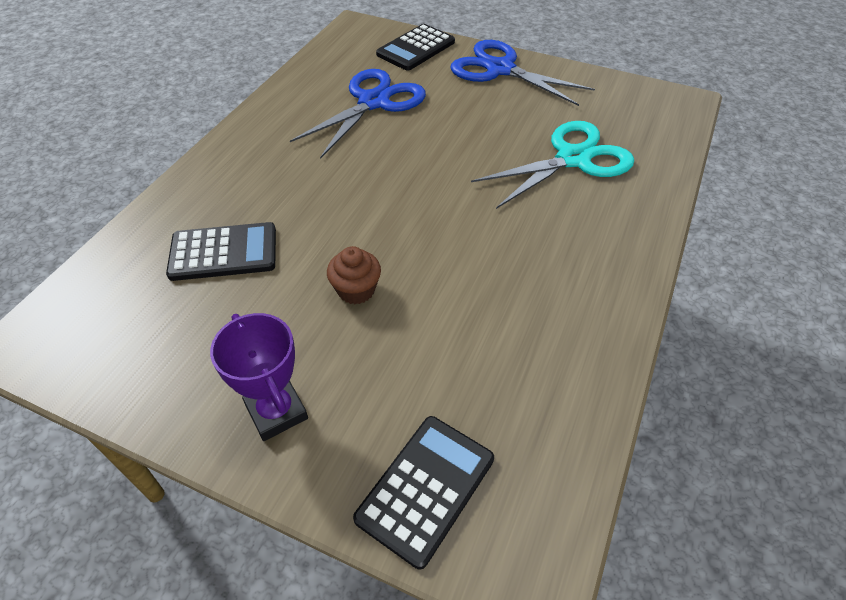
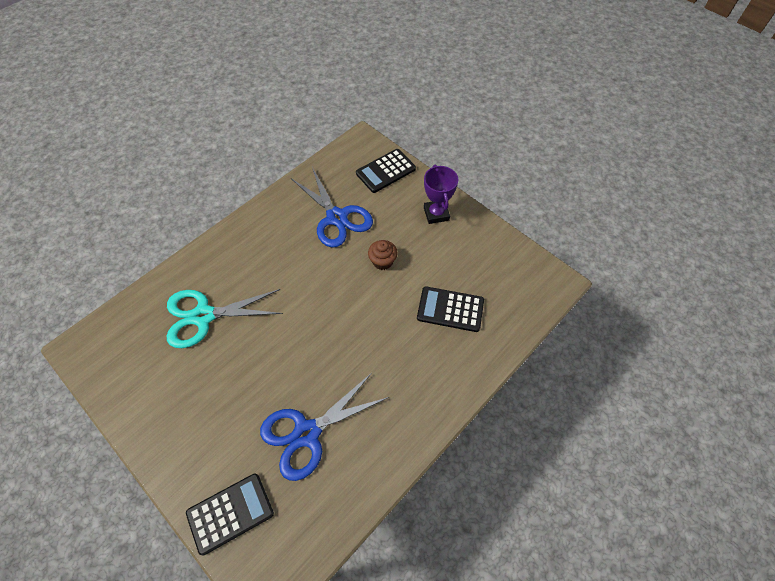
camera: 160 degrees left, 10 degrees up
blue scissors [450,40,595,106] -> blue scissors moved to [291,167,373,248]

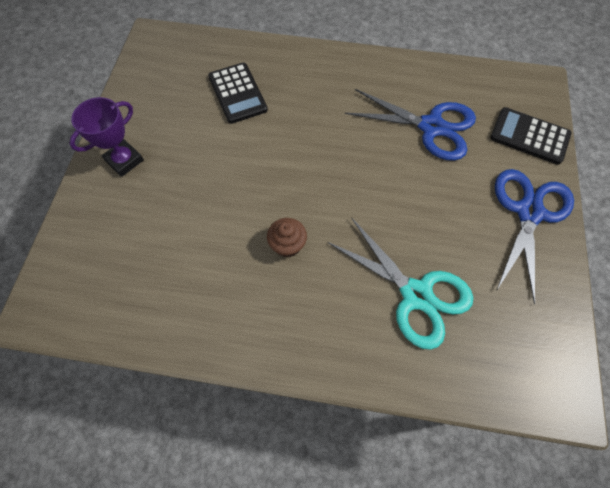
camera: 125 degrees left, 5 degrees up
blue scissors [291,167,373,248] -> blue scissors moved to [495,169,574,304]
black calculator [356,149,416,193] -> none
brown cupcake [368,240,398,270] -> brown cupcake moved to [267,218,307,258]

